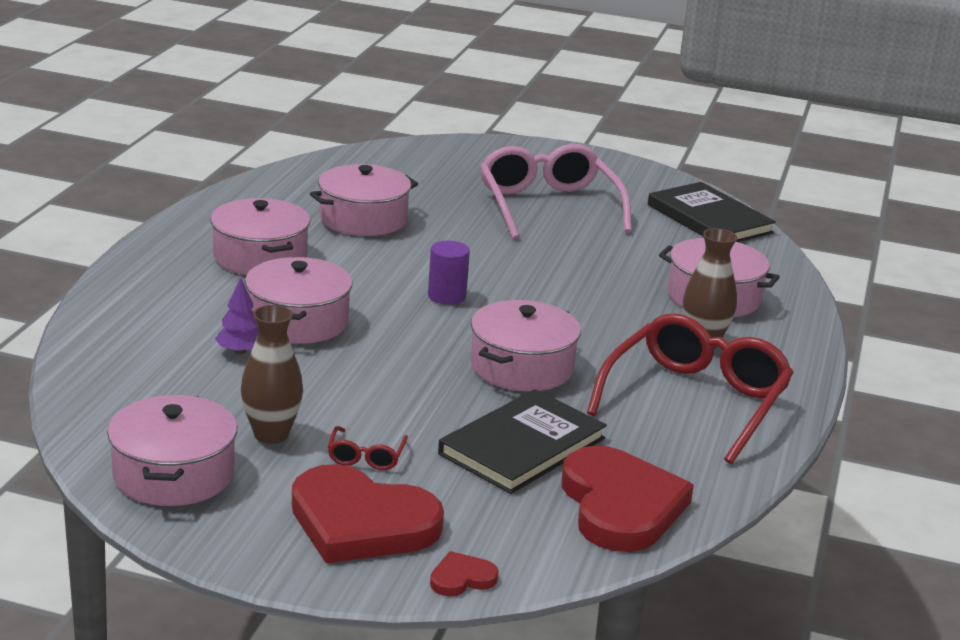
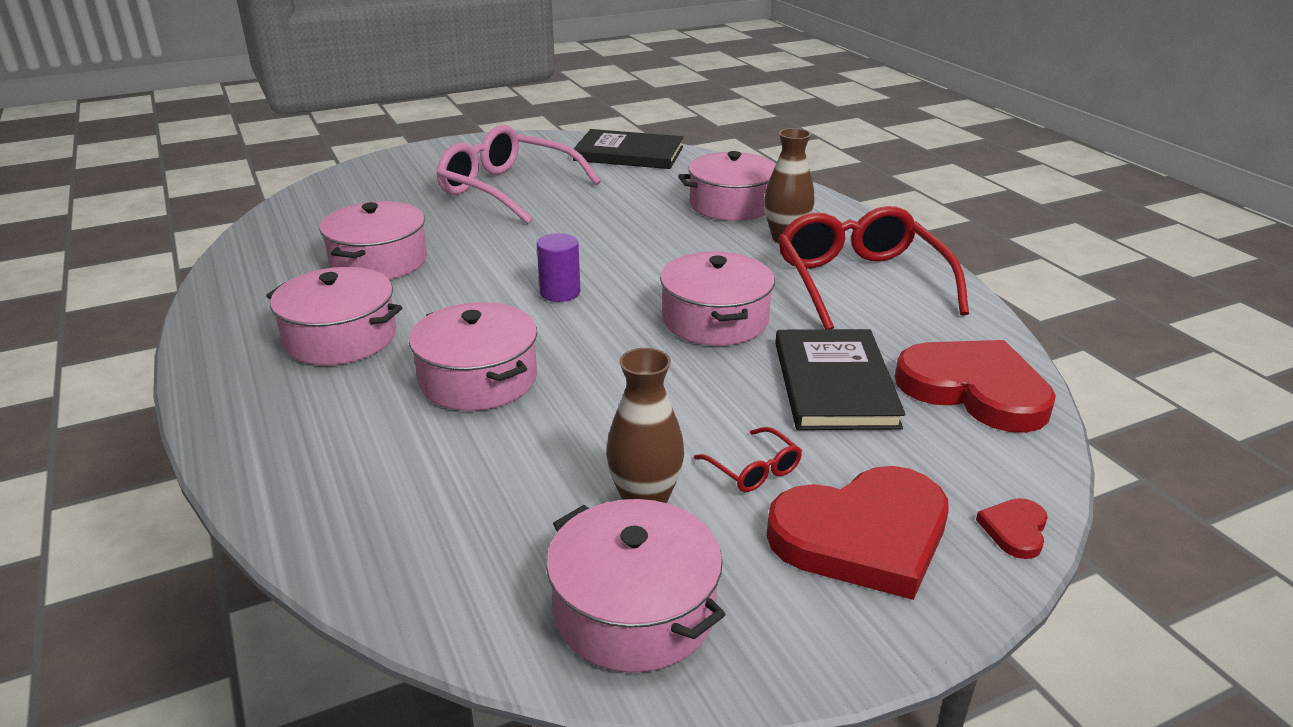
camera: 40 degrees left, 5 degrees up
purple tree [215,277,258,355] -> none

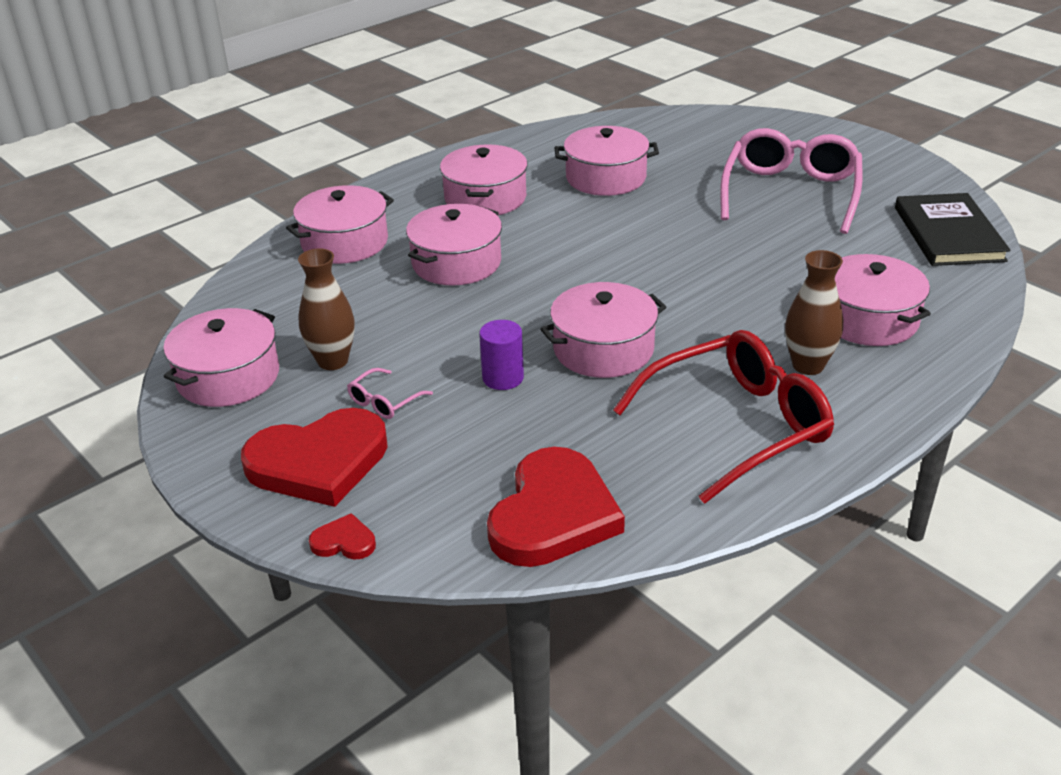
camera: 75 degrees right, 5 degrees up
purple cylinder [537,233,581,302] -> purple cylinder moved to [479,320,524,390]
red glasses [694,427,802,492] -> pink glasses [347,368,433,419]
red heart [767,466,948,600] -> red heart turned 75 degrees counterclockwise [241,408,388,507]
black book [775,329,905,430] -> none
none -> pink pot [286,185,394,264]

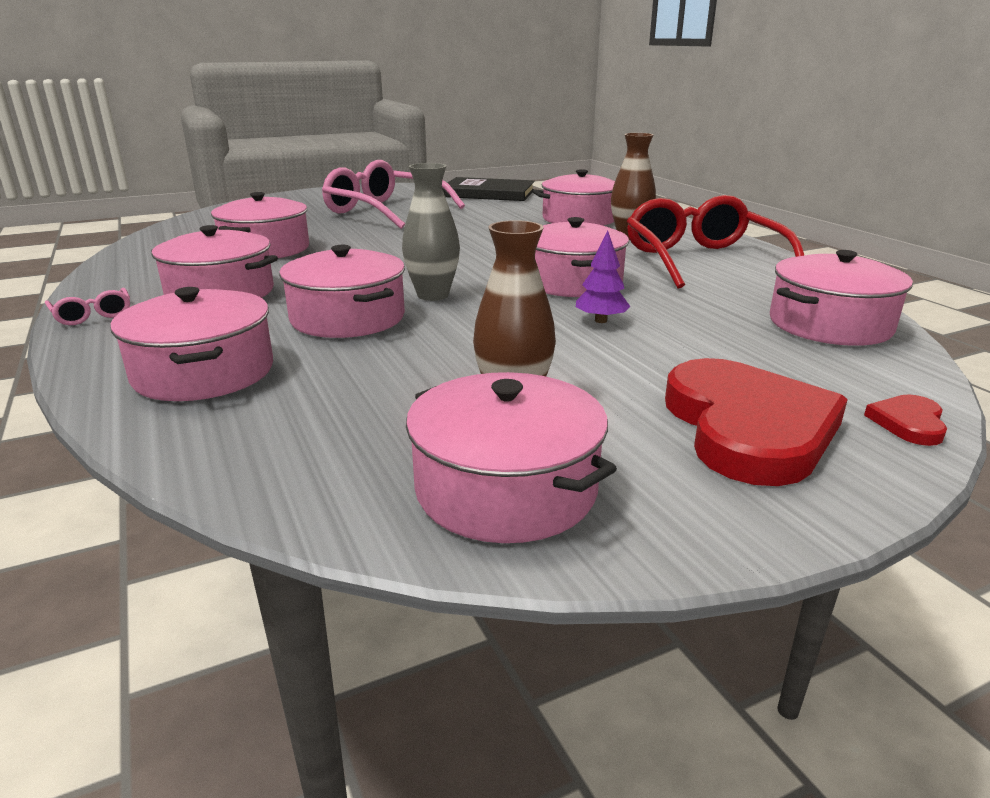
camera: 75 degrees left, 10 degrees down
pink glasses [347,368,433,419] -> pink glasses moved to [45,288,130,325]
purple cylinder [479,320,524,390] -> purple tree [576,230,630,323]
red heart [487,447,625,567] -> pink pot [770,250,913,346]
none -> grey vase [402,163,460,301]

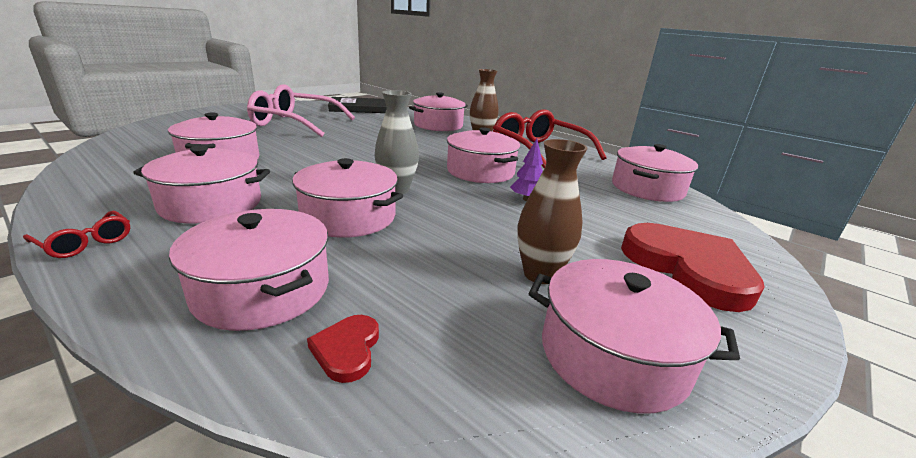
camera: 25 degrees left, 0 degrees up
pink glasses [45,288,130,325] -> red glasses [23,210,130,258]
red heart [864,394,947,446] -> red heart moved to [307,315,379,383]

